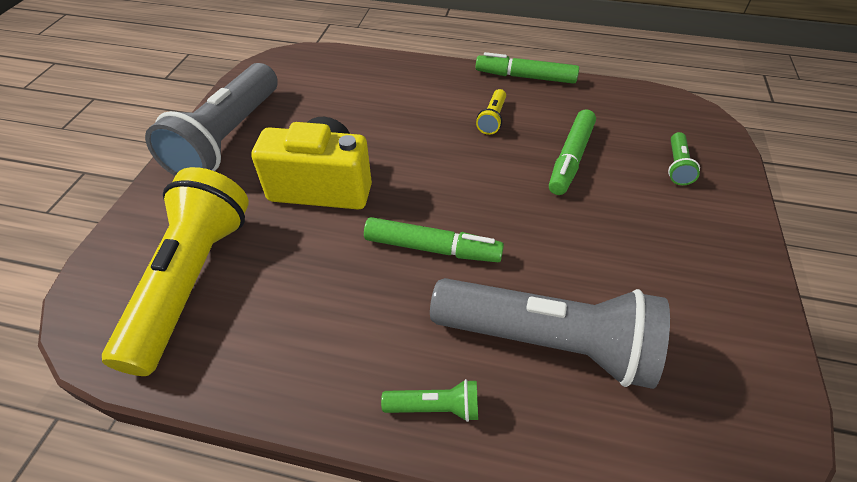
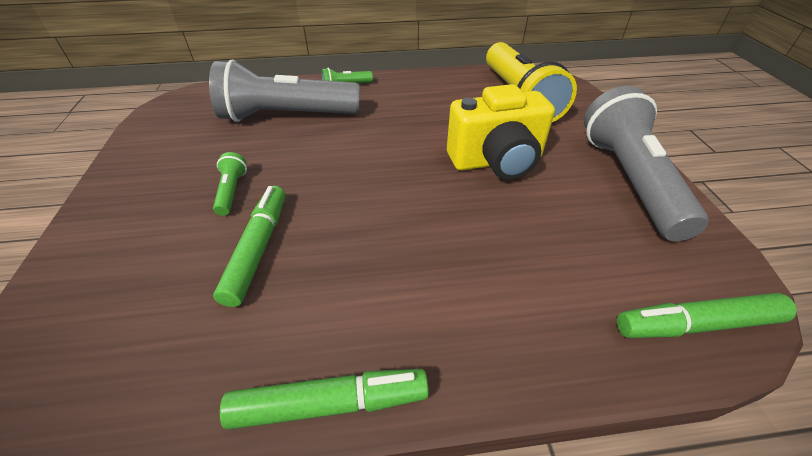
camera: 160 degrees right, 5 degrees down
green marker [364,217,504,262] -> green marker moved to [617,293,797,338]
yellow flashlight [476,89,506,135] -> none
green flashlight [668,132,700,185] -> green flashlight moved to [213,152,247,216]

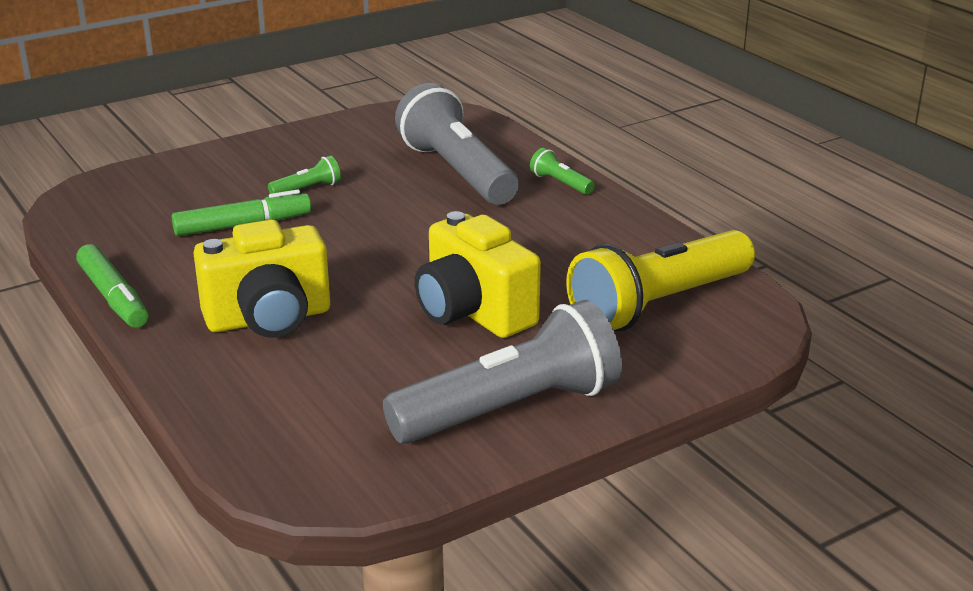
camera: 65 degrees right, 15 degrees down
green marker [617,293,797,338] -> none
none -> yellow camera [193,220,330,338]

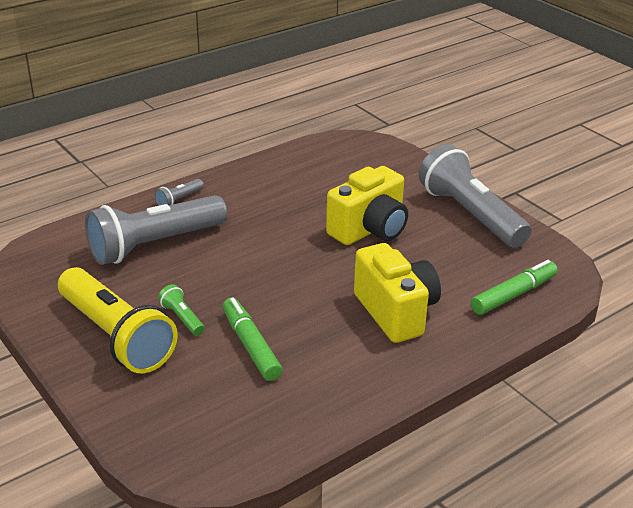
camera: 95 degrees left, 5 degrees up
green marker [76,244,149,328] -> green marker moved to [471,260,558,315]
green flashlight [530,148,595,195] -> grey flashlight [154,179,204,206]
yellow flashlight [566,230,755,331] -> yellow flashlight moved to [58,267,178,374]

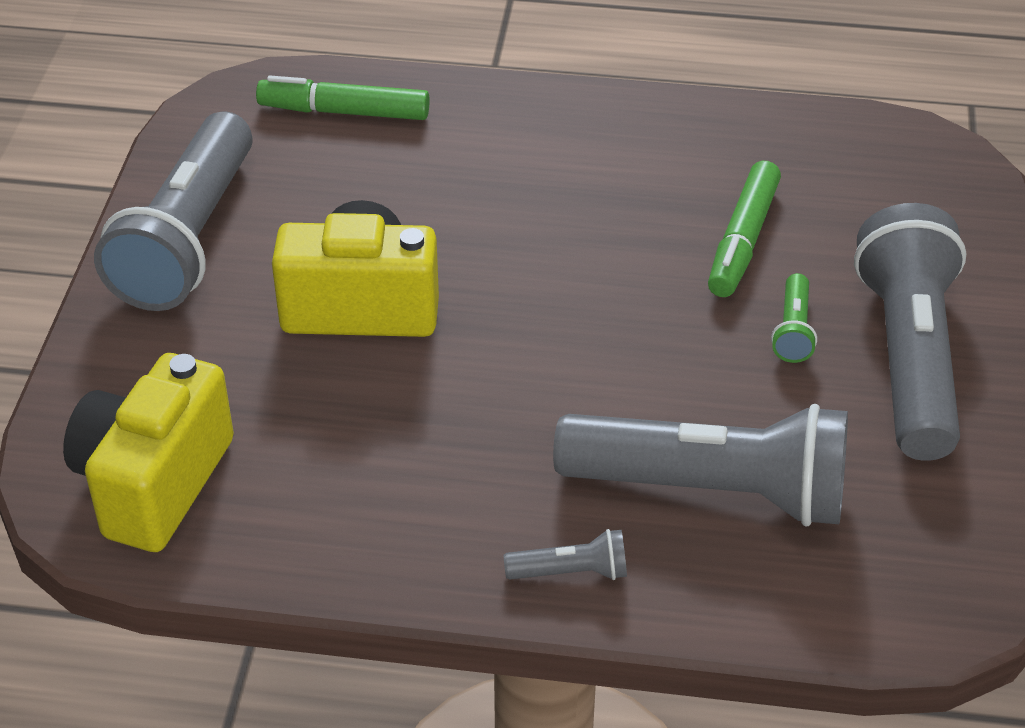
camera: 135 degrees left, 10 degrees up
yellow flashlight [58,267,178,374] -> grey flashlight [854,203,966,461]
yellow camera [354,243,441,343] -> yellow camera moved to [63,353,234,552]

